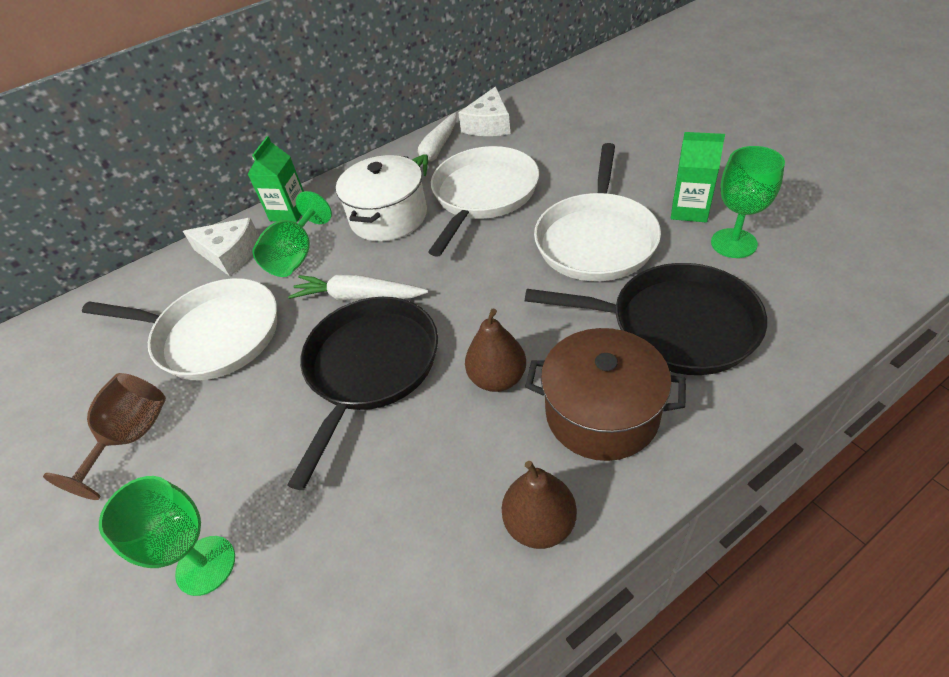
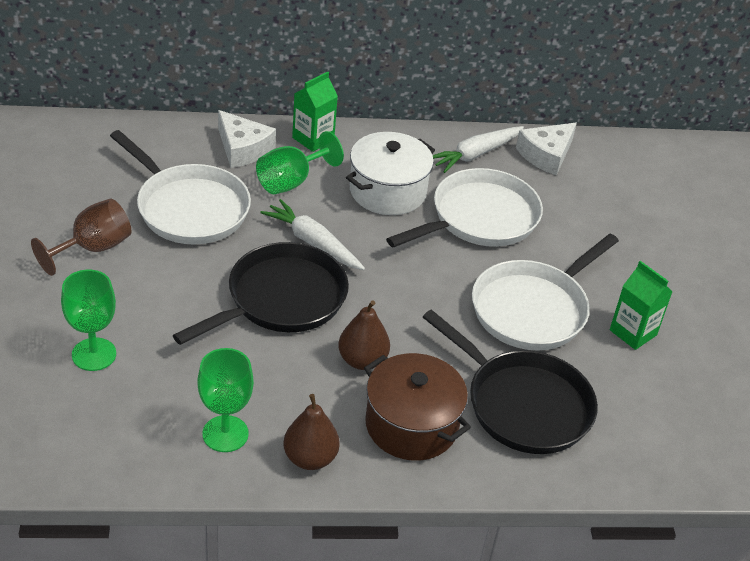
camera: 20 degrees right, 5 degrees down
green goblet [711,146,785,258] -> green goblet moved to [197,348,254,452]

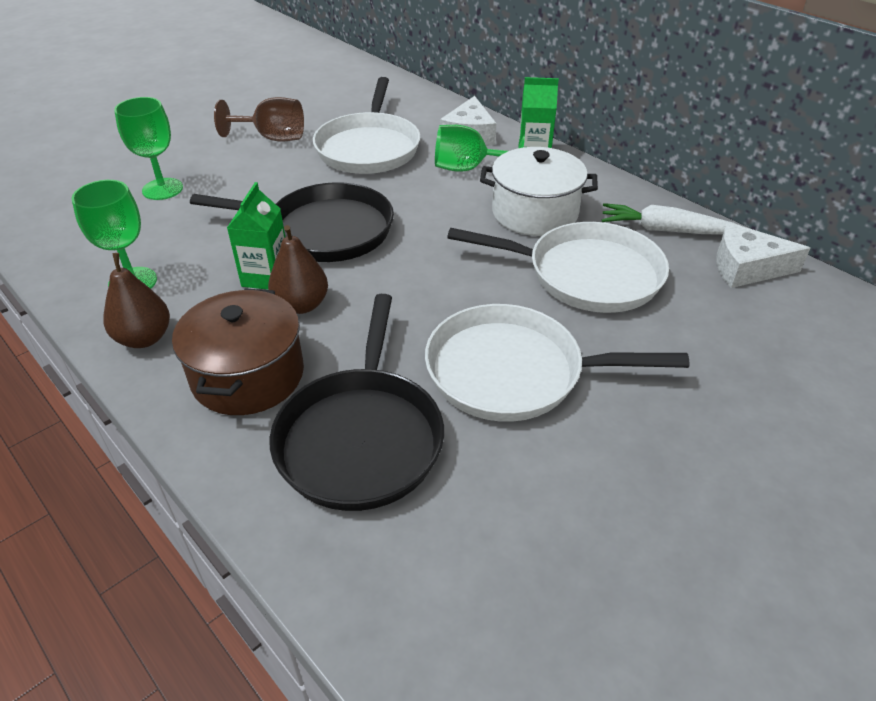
camera: 55 degrees right, 0 degrees up
white carrot [260,199,365,270] -> none
green carton [610,261,673,350] -> green carton moved to [227,182,285,290]

